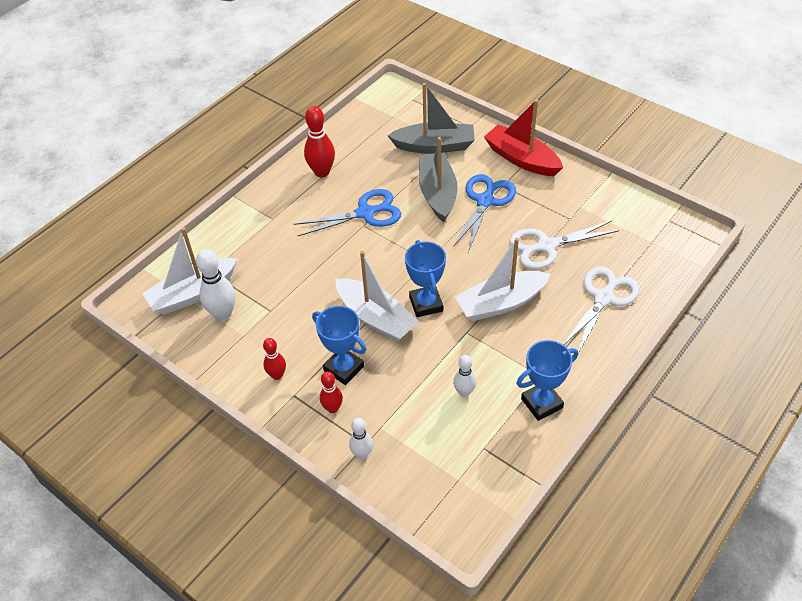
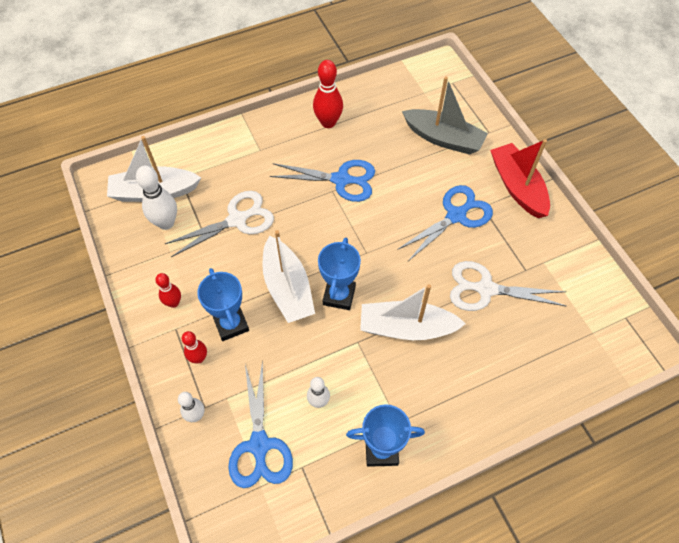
camera: 25 degrees right, 10 degrees up
grey boat [419,137,458,222] -> none
white scissors [563,266,640,353] -> white scissors moved to [165,191,274,257]
none -> blue scissors [228,360,293,488]

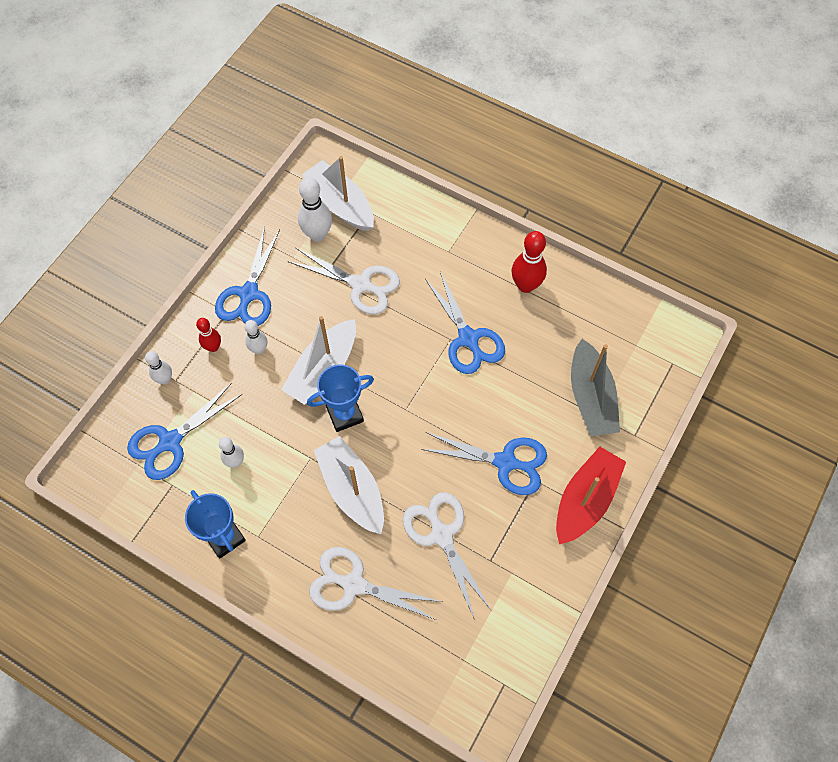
camera: 55 degrees right, 5 degrees up
red bowling pin [155,273,181,308] -> blue scissors [215,226,280,326]
blue trophy [197,268,249,341] -> white bowling pin [244,320,267,354]
none -> white scissors [309,547,443,620]

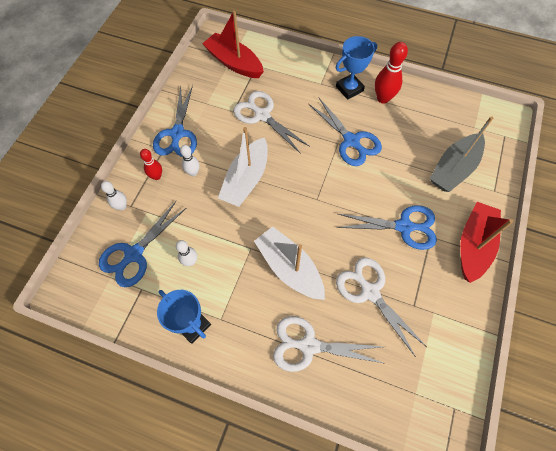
camera: 10 degrees left, 0 degrees up
white scissors [288,248,400,315] -> white scissors turned 150 degrees counterclockwise [233,91,310,154]
white bowling pin [298,177,332,242] -> none
white boat [302,156,374,231] -> red boat [202,11,264,78]
blue trophy [307,364,374,432] -> blue trophy moved to [336,36,377,100]
grey boat [571,339,620,436] -> grey boat turned 60 degrees clockwise [430,116,493,192]

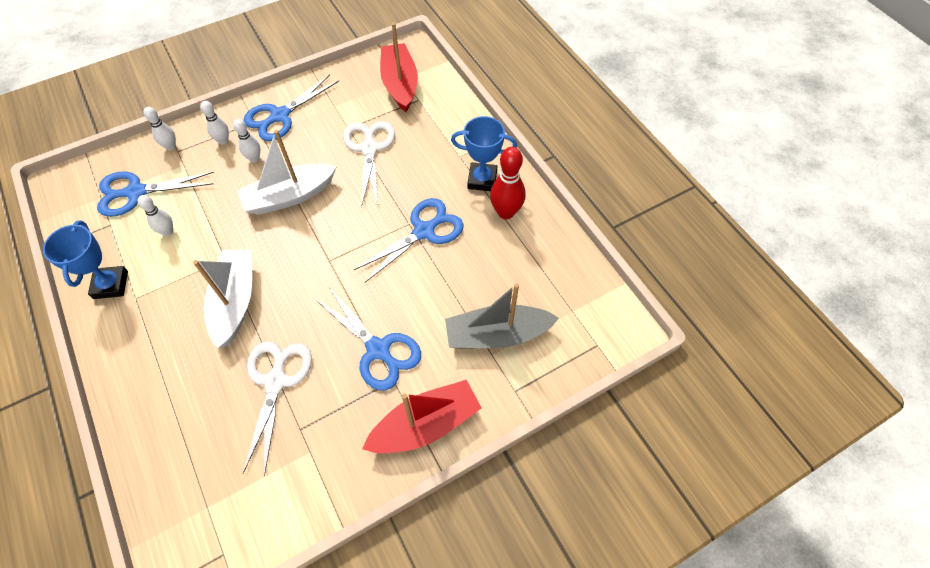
camera: 40 degrees right, 5 degrees down
red bowling pin [140,149,162,180] -> white bowling pin [200,101,229,145]
white scissors [273,316,386,372] -> none
blue scissors [309,97,382,166] -> blue scissors turned 135 degrees counterclockwise [354,198,464,282]

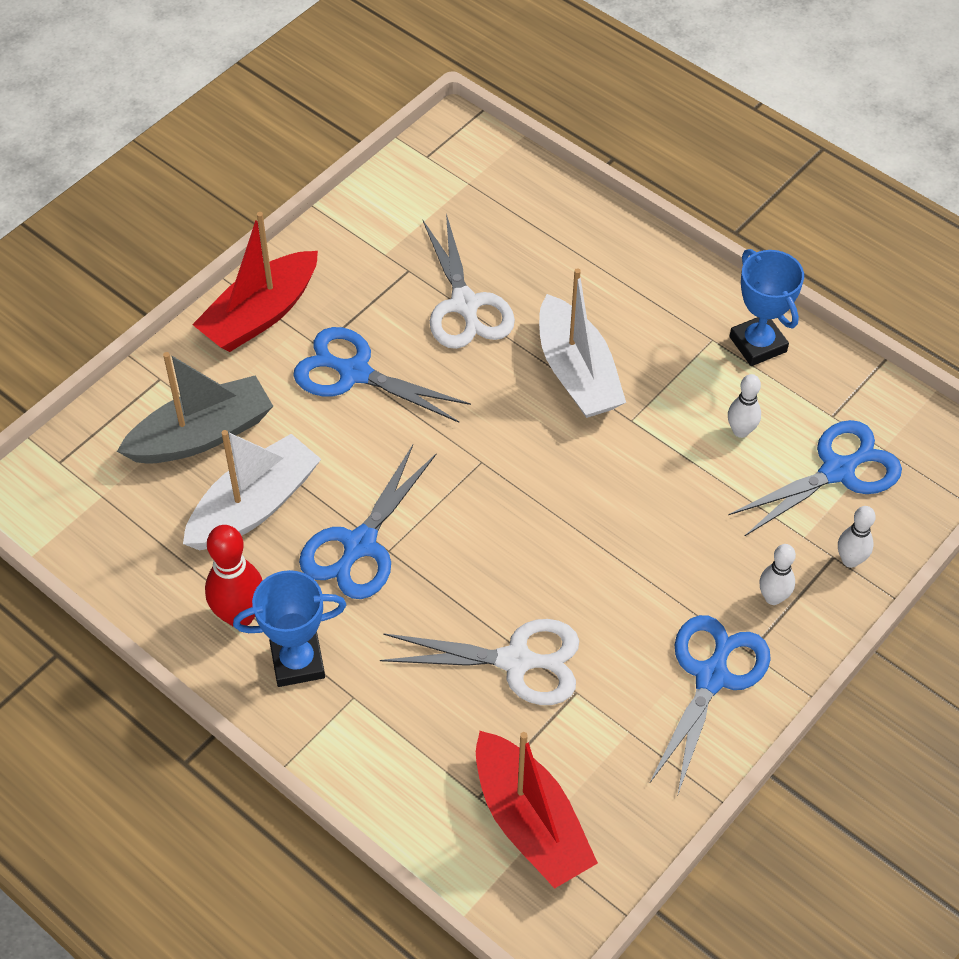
camera: 160 degrees right, 5 degrees down
white bowling pin [233,119,260,162] -> none
white boat [237,130,337,215] -> white boat moved to [183,430,321,550]
white scissors [343,121,395,207] -> white scissors turned 60 degrees counterclockwise [380,619,579,705]

